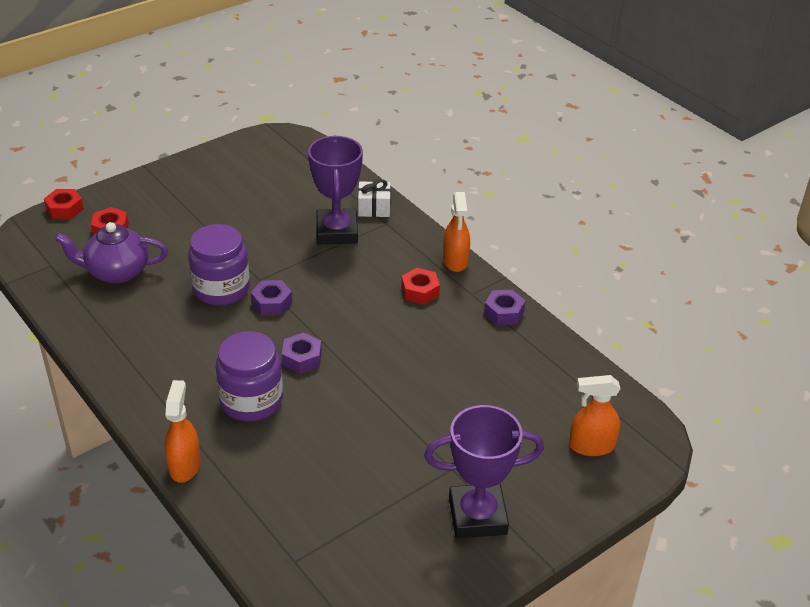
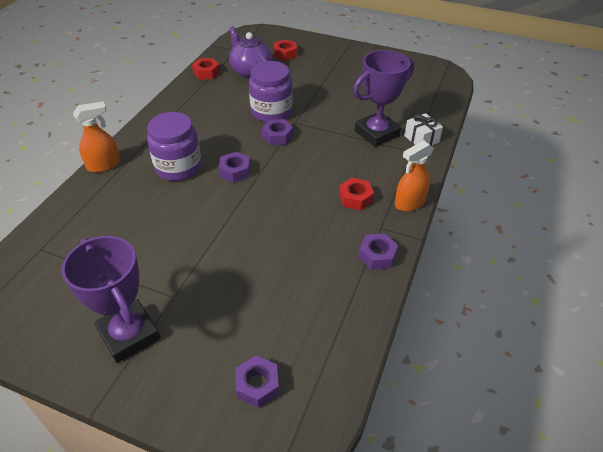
camera: 60 degrees right, 5 degrees up
red nut [44,189,84,219] -> red nut moved to [192,58,220,80]
orange spray bottle [569,375,620,456] -> purple nut [236,355,279,408]

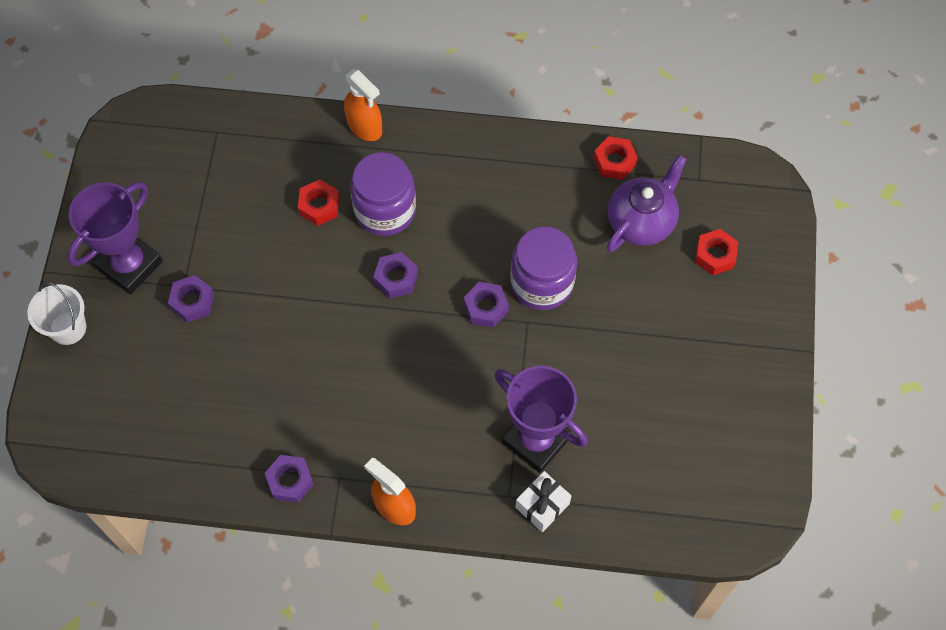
camera: 75 degrees right, 20 degrees up
purple nut [236,355,279,408] -> purple nut moved to [168,275,214,323]
red nut [339,178,374,211] -> red nut moved to [298,180,339,226]
none -> white bucket [27,282,86,345]

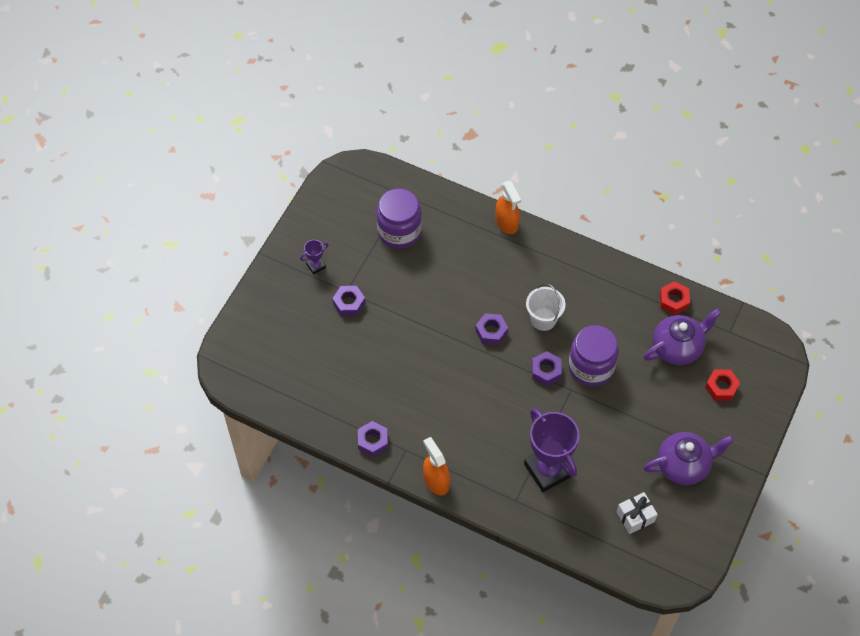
camera: 20 degrees right, 5 degrees down
white bucket [27,282,86,345] -> white bucket moved to [526,284,565,331]
purple trophy [67,182,163,294] -> purple trophy [300,240,328,274], size x0.43
red nut [298,180,339,226] -> none
purple jar [350,152,416,236] -> purple jar moved to [376,188,422,249]
white gift [515,471,572,532] -> white gift moved to [617,492,658,534]
none -> purple teapot [643,432,734,485]

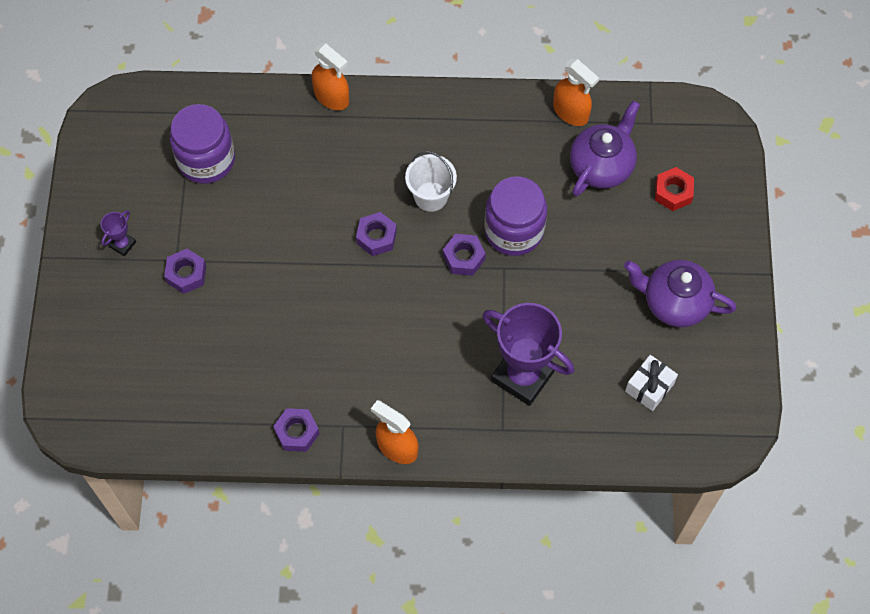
camera: 25 degrees left, 5 degrees up
purple teapot [643,432,734,485] -> purple teapot turned 120 degrees counterclockwise [624,260,737,327]
red nut [660,281,690,315] -> orange spray bottle [553,59,599,126]

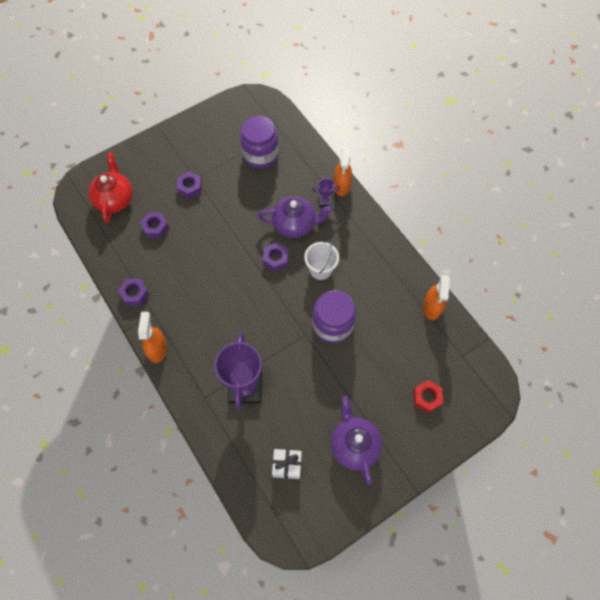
camera: 55 degrees right, 0 degrees up
purple trophy [101,210,136,256] -> purple trophy moved to [312,178,340,207]
purple nut [443,234,486,276] -> purple nut moved to [140,212,169,238]
purple teapot [570,101,640,197] -> purple teapot moved to [258,196,333,238]
none -> red teapot [88,152,133,223]

